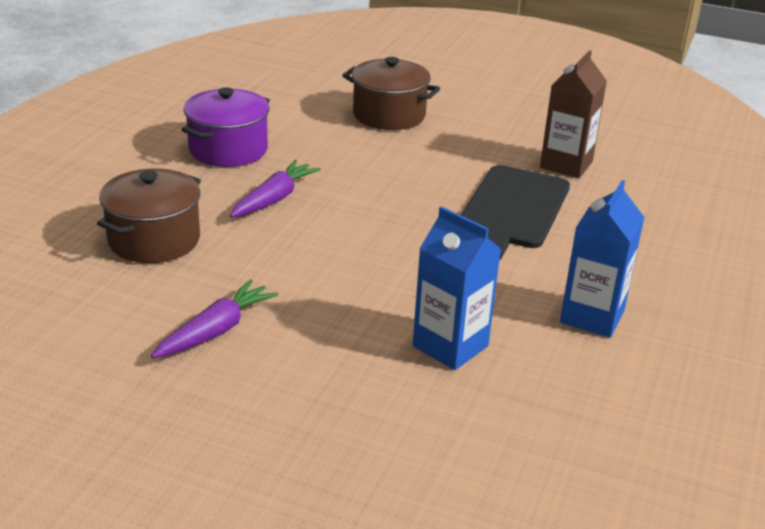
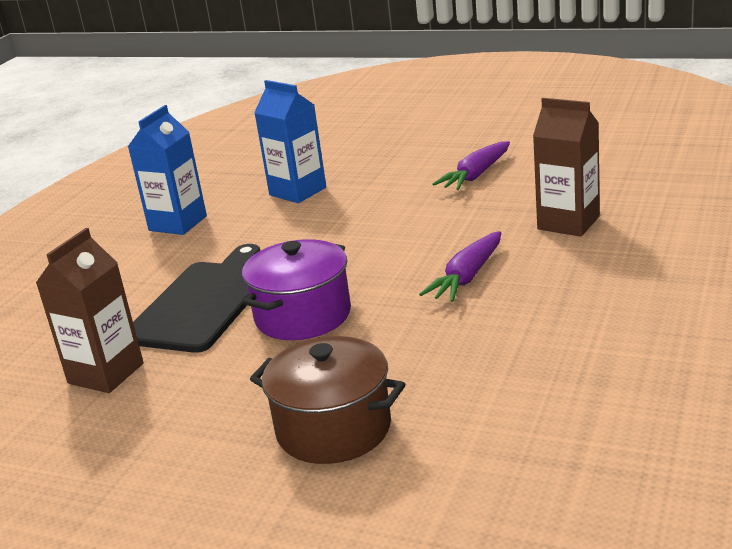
camera: 175 degrees left, 5 degrees down
brown pot [97,168,201,263] -> brown carton [533,98,600,237]
purple pot [181,87,270,167] -> purple pot moved to [242,239,351,340]

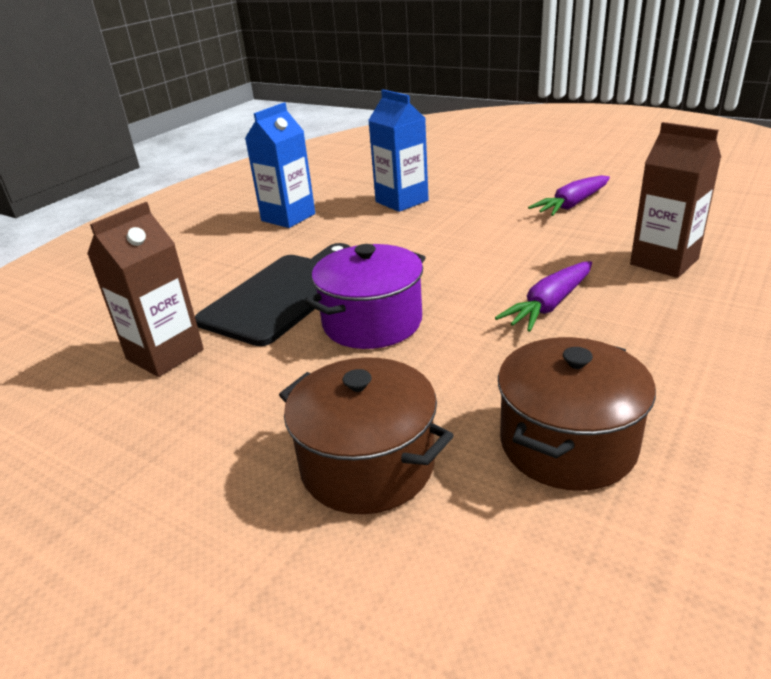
camera: 10 degrees right, 5 degrees up
none -> brown pot [498,337,656,491]

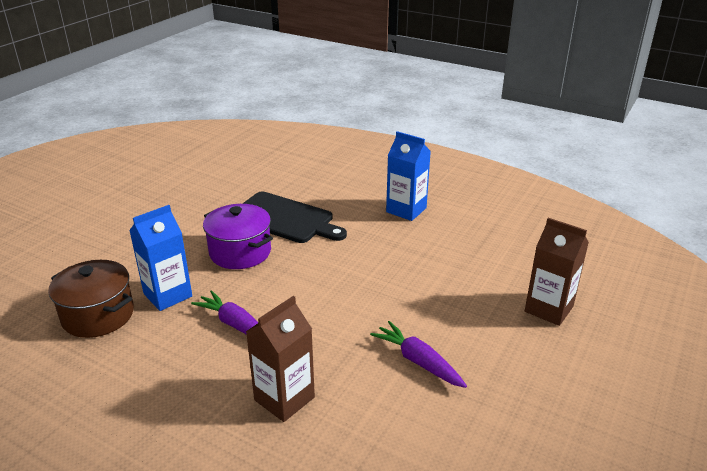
camera: 85 degrees right, 0 degrees up
brown carton [87,202,204,377] -> brown carton moved to [525,218,589,326]
brown pot [279,357,454,514] -> none
blue carton [368,90,429,212] -> blue carton moved to [129,205,192,311]

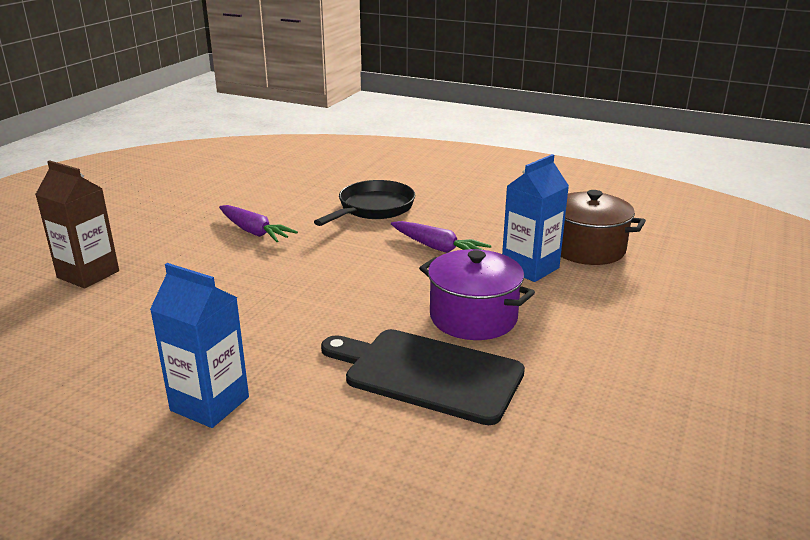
camera: 175 degrees right, 5 degrees down
brown carton [246,296,315,422] -> black pan [314,180,415,226]

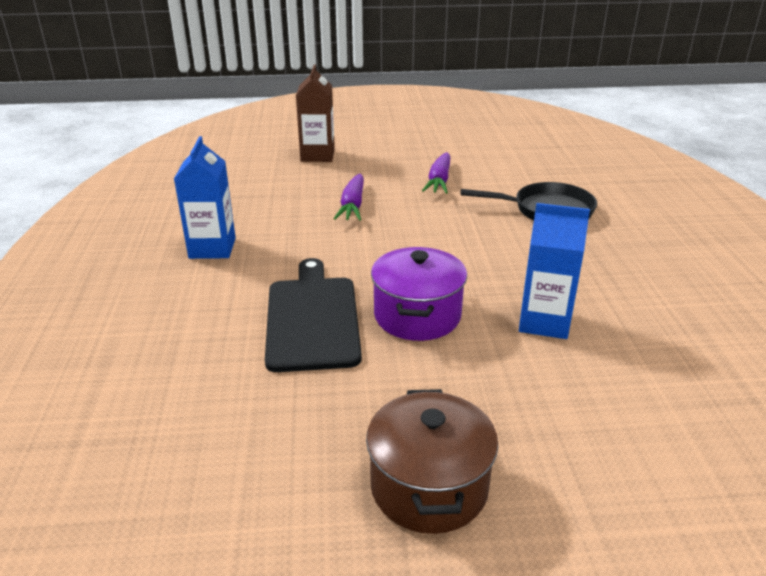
camera: 60 degrees right, 5 degrees up
purple carrot [391,221,492,253] -> purple carrot moved to [334,174,364,221]
brown pot [561,190,646,265] -> brown pot moved to [366,389,498,534]

